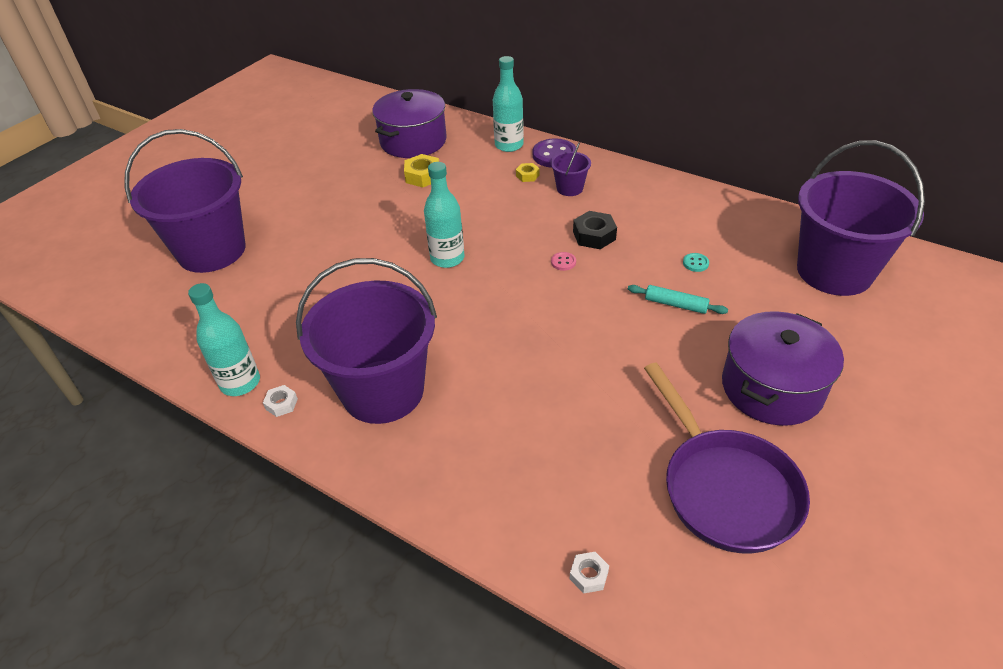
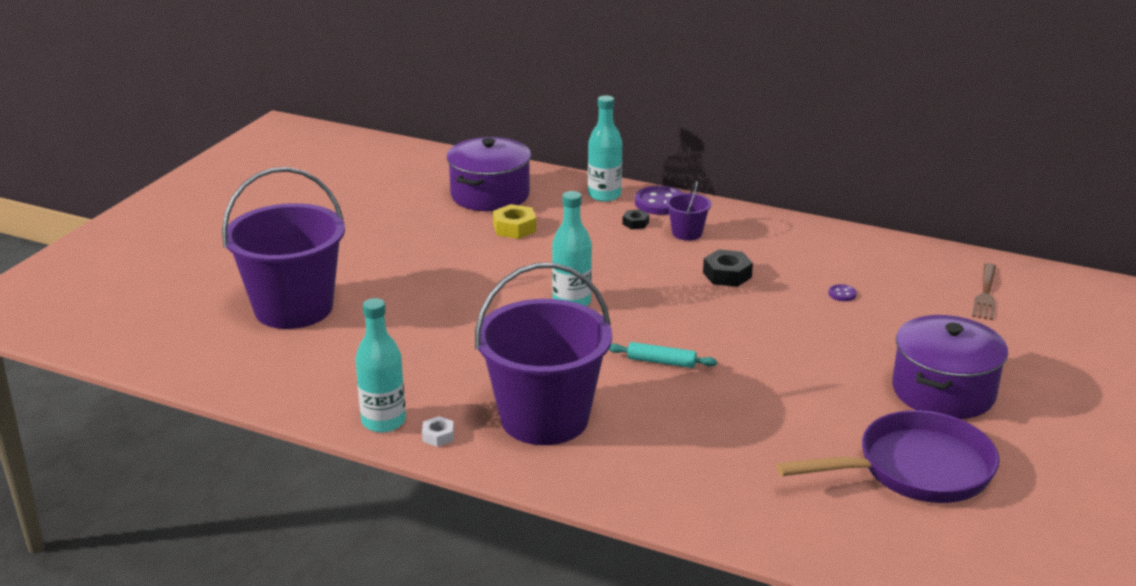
camera: 10 degrees left, 15 degrees down
yellow nut [516,163,540,182] -> black nut [622,209,649,229]
pink button [551,252,576,271] -> none
white nut [570,552,609,594] -> none
turquoise rolling pin [628,285,728,314] -> turquoise rolling pin moved to [609,342,717,368]
purple pan [644,363,810,554] -> purple pan turned 75 degrees counterclockwise [776,410,1000,503]
turquoise button [683,253,709,272] -> purple button [828,284,857,301]
purple bucket [797,140,925,296] -> brown fork [972,263,996,320]

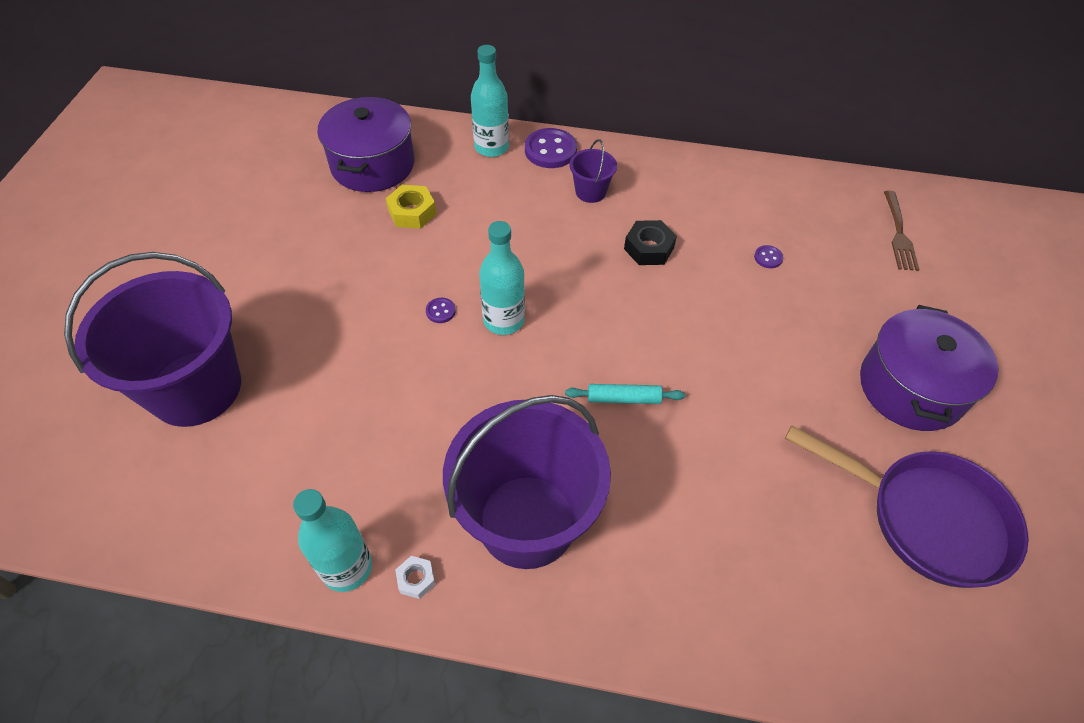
camera: 15 degrees left, 25 degrees up
black nut [622,209,649,229] -> none
purple pan [776,410,1000,503] -> purple pan turned 60 degrees clockwise [785,425,1028,588]
none -> purple button [426,298,456,323]

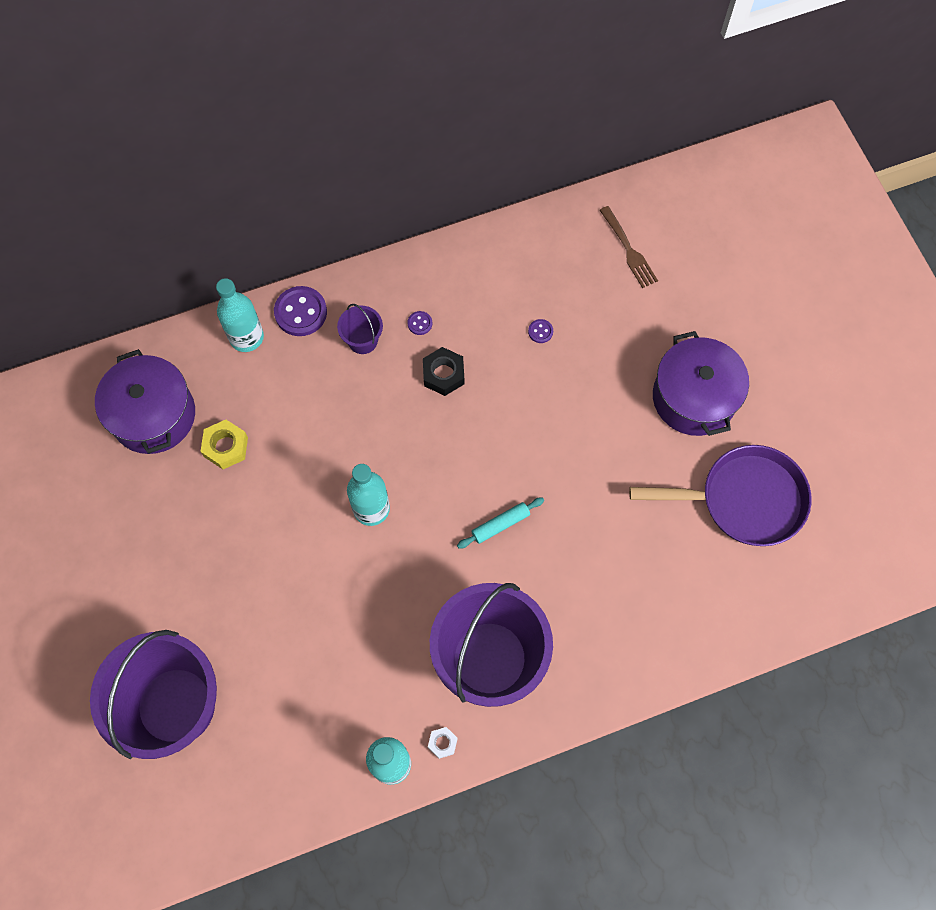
camera: 30 degrees left, 15 degrees up
purple button [426,298,456,323] -> purple button moved to [407,311,432,335]

